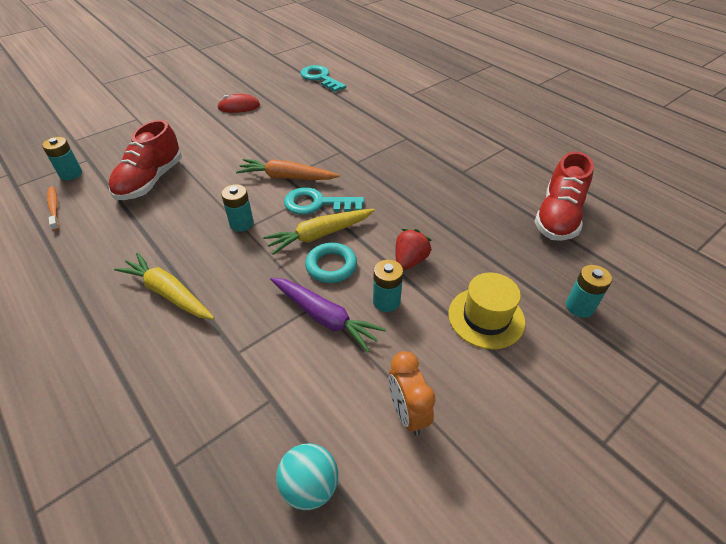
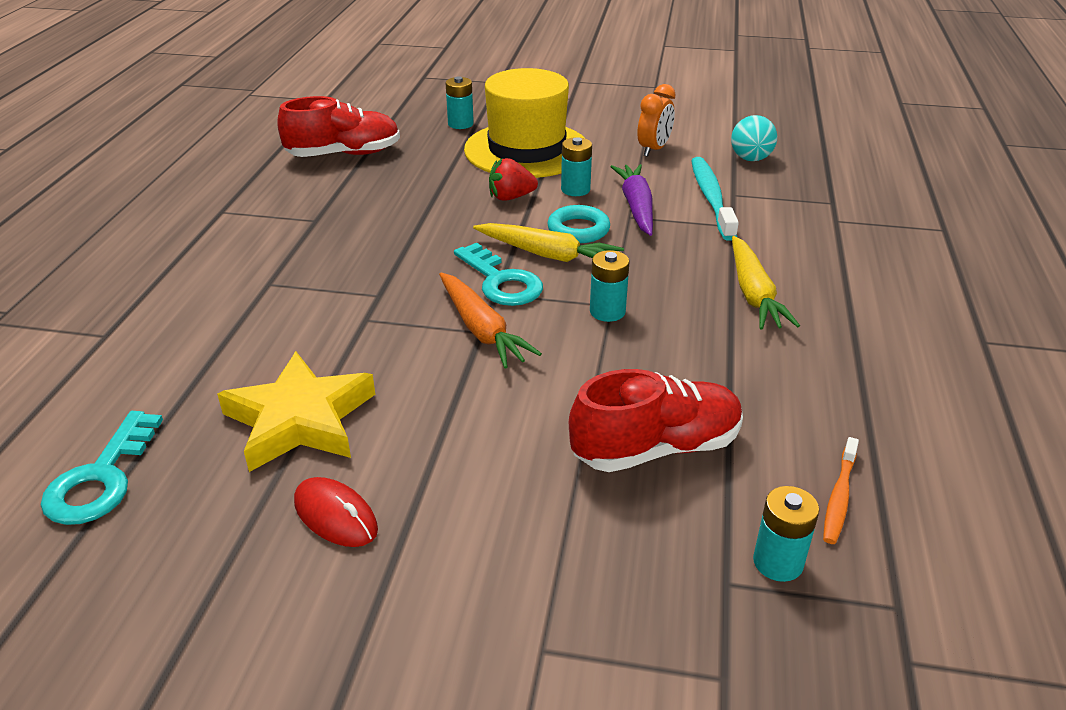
camera: 130 degrees left, 10 degrees down
yellow hat [449,272,525,349] -> yellow hat [464,68,584,178], size x1.74
none -> yellow star [217,351,375,472]
none -> turquoise toothbrush [691,157,739,241]

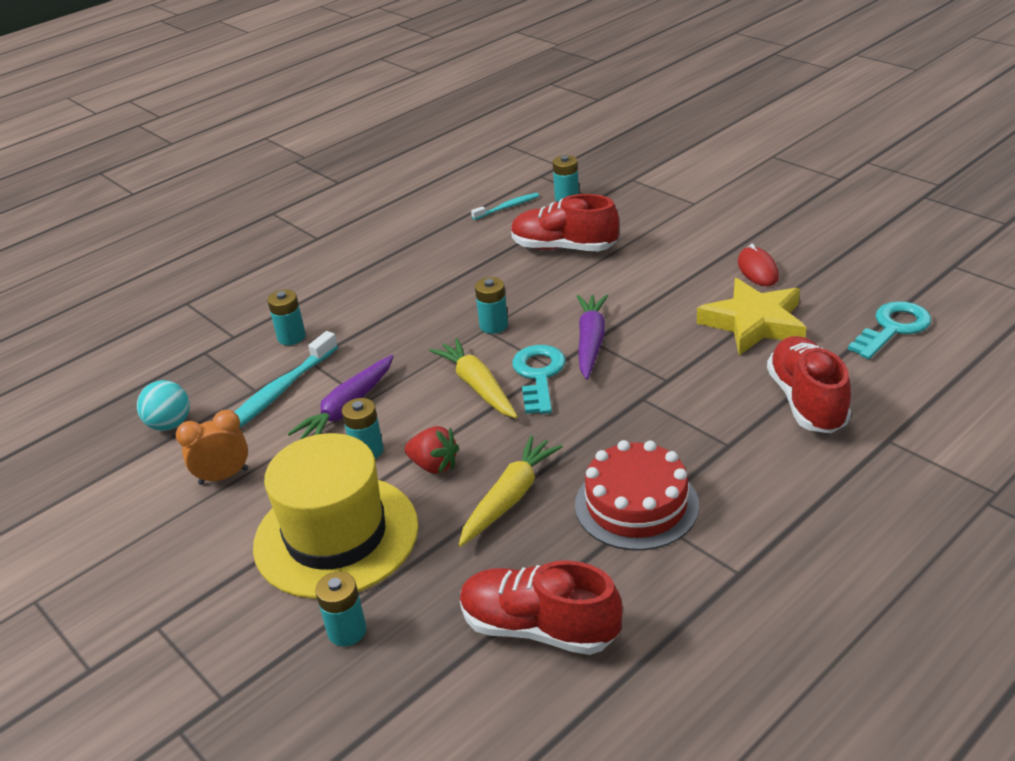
camera: 140 degrees left, 0 degrees up
orange carrot [439,273,542,368] -> purple carrot [577,294,608,380]
turquoise ring [547,205,610,243] -> none
yellow carrot [732,236,800,330] -> yellow carrot moved to [458,435,563,547]
orange toothbrush [823,437,859,544] -> turquoise toothbrush [471,193,539,220]
none -> turquoise battery [267,290,306,345]
none -> red cake [575,440,699,550]
none -> red shoe [767,336,851,433]

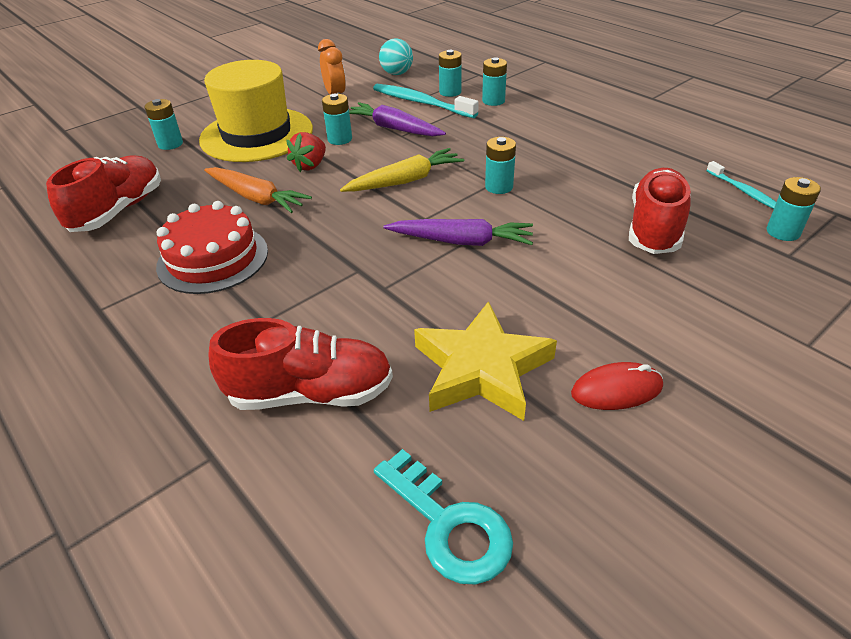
camera: 90 degrees right, 5 degrees up
yellow carrot [458,435,563,547] -> orange carrot [204,167,312,213]
turquoise key [512,345,566,414] -> none
none -> turquoise battery [439,50,462,97]

